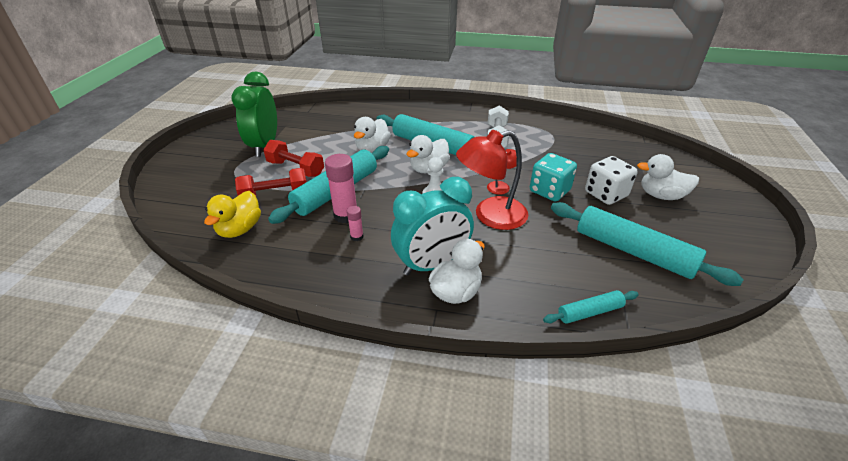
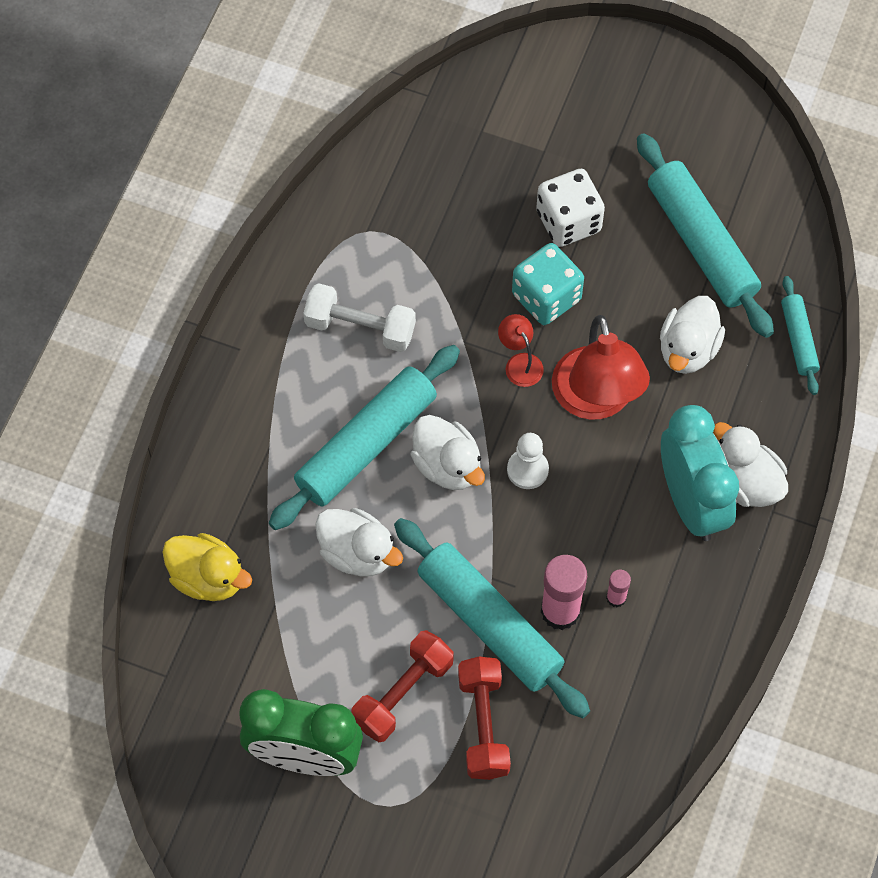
camera: 80 degrees left, 25 degrees up
yellow duck [204,191,261,238] -> yellow duck moved to [163,533,252,601]
turquoise rolling pin [551,202,744,286] -> turquoise rolling pin turned 75 degrees counterclockwise [637,133,774,338]
white duck [637,154,699,200] -> white duck moved to [660,296,725,374]

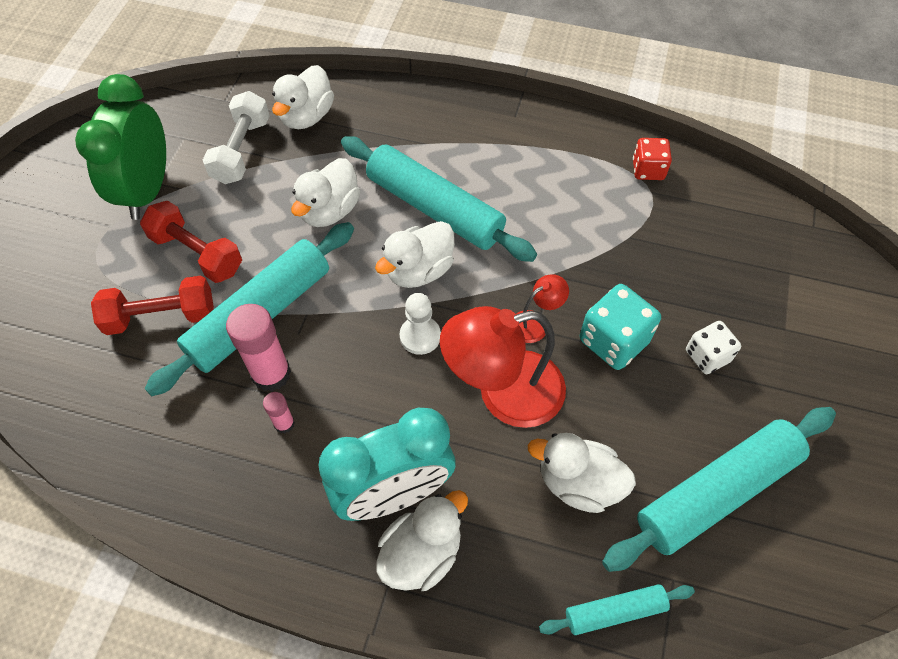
camera: 85 degrees right, 5 degrees down
yellow duck [163,533,252,601] -> white duck [272,65,334,129]
white dumbbell [303,283,416,352] -> white dumbbell moved to [203,91,270,184]
white dice [536,169,605,247] -> white dice [686,321,741,374], size x0.64
none -> red dice [633,138,672,180]

